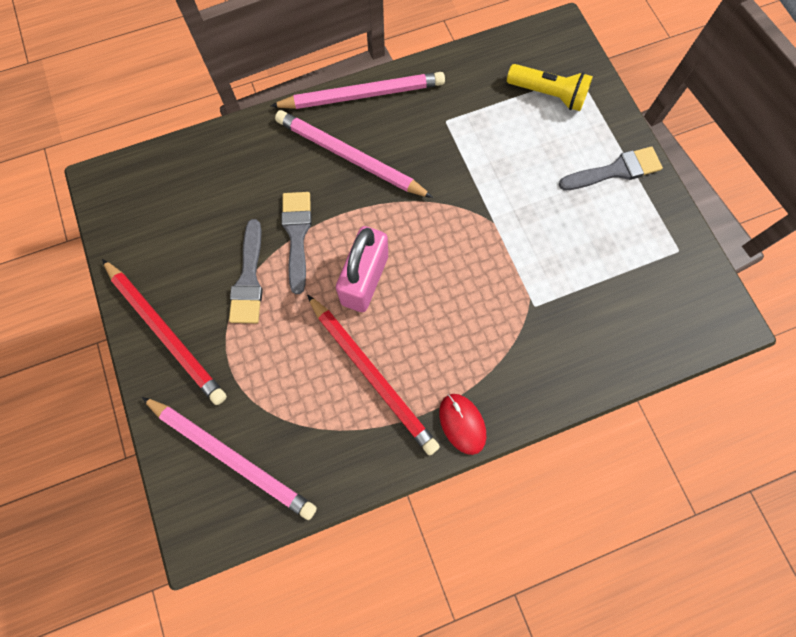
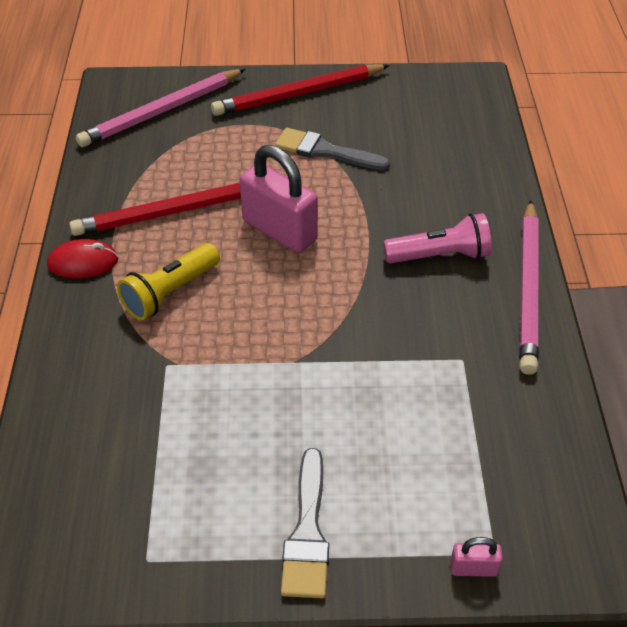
camera: 110 degrees right, 25 degrees down
pink pencil [275,110,433,198] -> pink flashlight [383,213,492,264]
grey brush [282,192,312,294] -> none
yellow flashlight [507,64,593,111] -> yellow flashlight moved to [117,243,220,320]
none -> pink padlock [450,537,503,577]

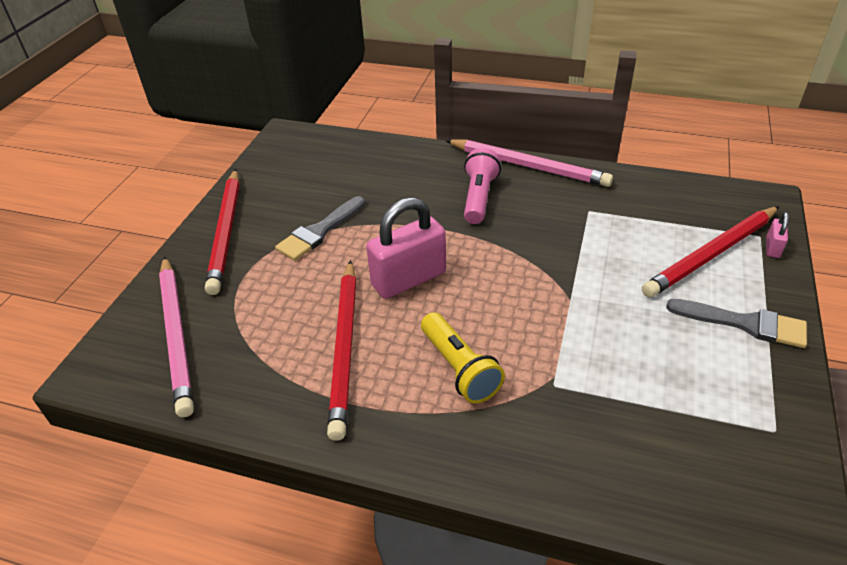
camera: 70 degrees left, 5 degrees down
red mouse [47,239,118,278] -> none
none -> red pencil [642,206,779,298]

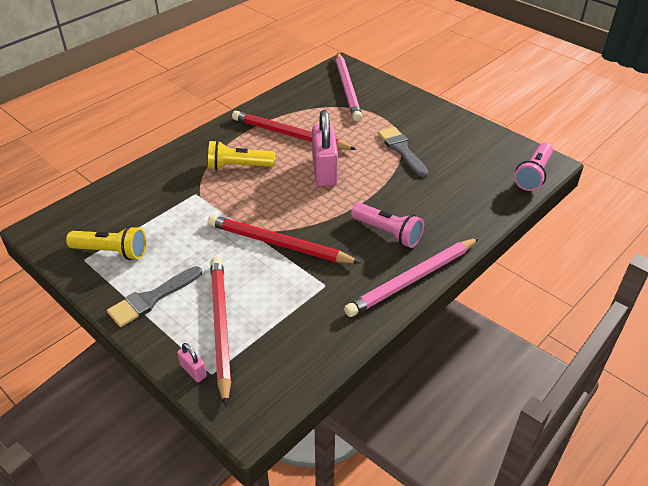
camera: 115 degrees right, 0 degrees up
pink pencil [159,256,194,417] -> pink pencil turned 105 degrees counterclockwise [336,52,362,121]
red pencil [205,169,240,295] -> red pencil moved to [207,215,361,263]
none -> yellow flashlight [66,226,146,260]
none -> pink flashlight [514,143,553,191]

